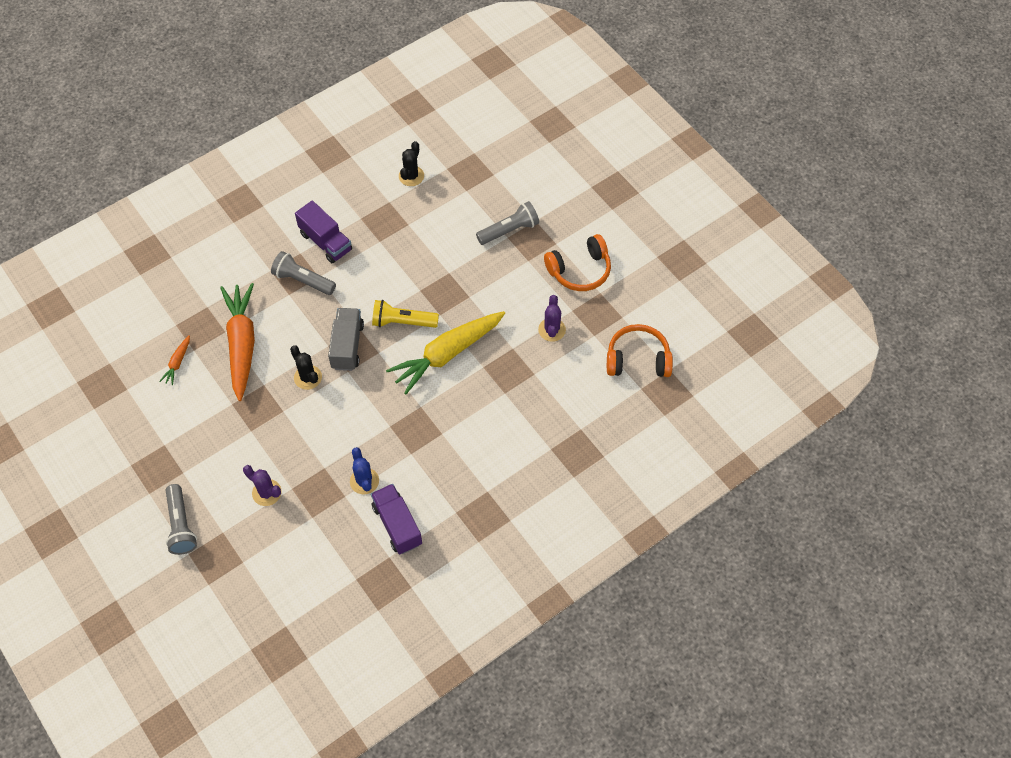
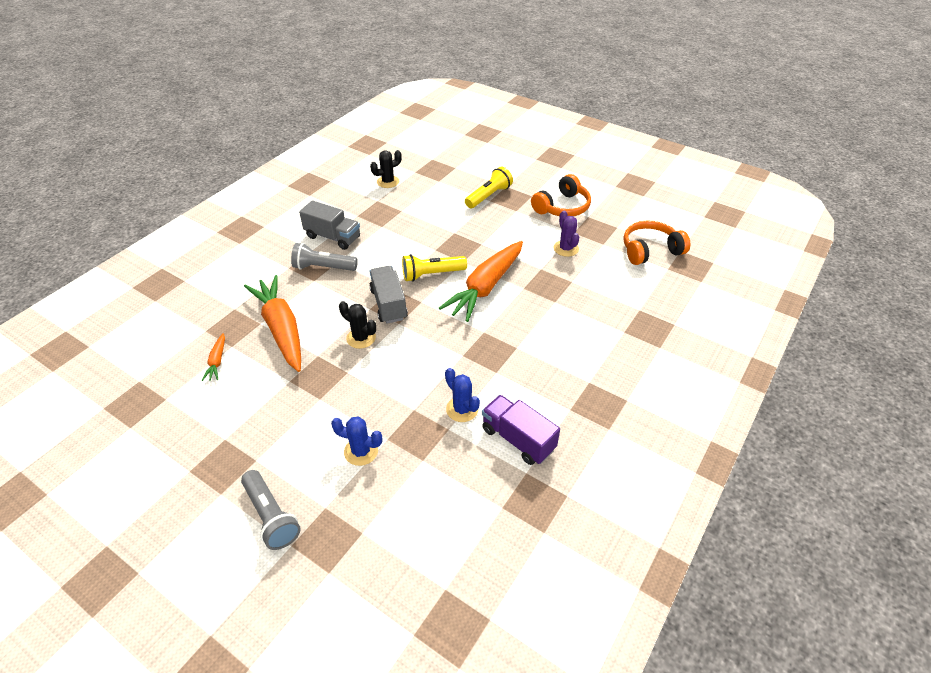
camera: 20 degrees left, 15 degrees down
purple cactus [243,465,282,506] -> blue cactus [331,417,382,466]
purple truck [295,200,352,263] -> grey truck [299,200,360,250]
yellow carrot [386,311,505,394] -> orange carrot [439,241,523,322]
black cactus [399,141,424,186] -> black cactus turned 60 degrees clockwise [370,150,402,188]
grey flashlight [476,201,539,245] -> yellow flashlight [465,166,513,208]

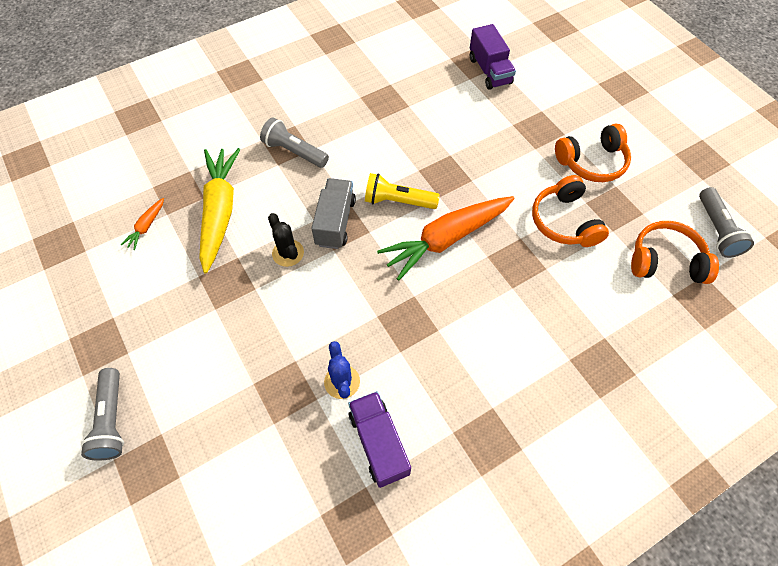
camera: 25 degrees right, 15 degrees up
orange carrot [244,275,301,372] -> yellow carrot [199,148,241,274]
grey truck [299,200,360,250] -> none
blue cactus [331,417,382,466] -> none
black cactus [370,150,402,188] -> none
yellow flashlight [465,166,513,208] -> none
purple cactus [554,211,579,257] -> orange headphones [532,175,609,247]
none -> purple truck [470,24,516,90]
none -> grey flashlight [699,187,754,258]

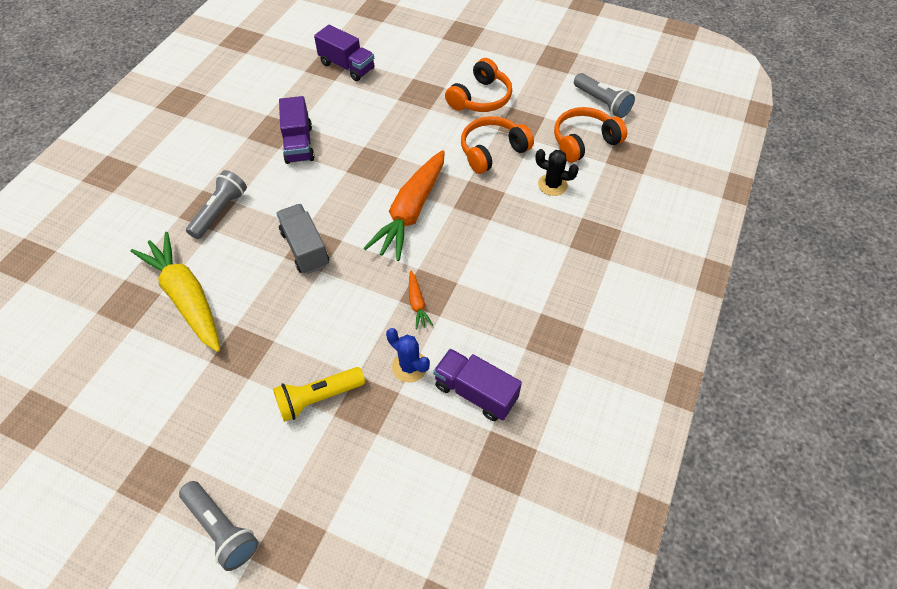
camera: 35 degrees left, 5 degrees down
orange carrot [121,198,164,250] -> orange carrot moved to [409,271,433,329]
grey flashlight [260,117,329,168] -> grey flashlight turned 120 degrees clockwise [186,170,247,239]
black cactus [268,213,304,267] -> black cactus moved to [535,149,579,196]
yellow flashlight [365,173,440,209] -> yellow flashlight moved to [273,367,365,422]
orange headphones [532,175,609,247] -> orange headphones turned 105 degrees clockwise [461,116,534,174]
none -> purple truck [279,96,315,164]

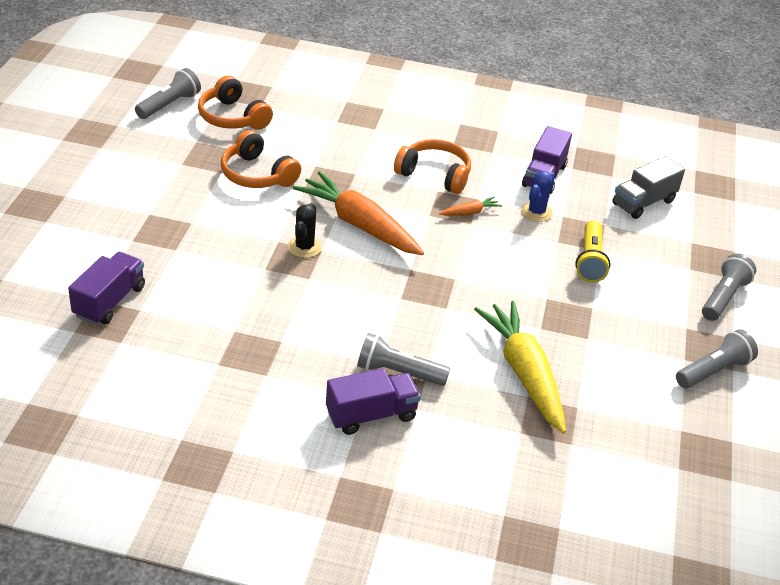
camera: 105 degrees left, 15 degrees down
yellow carrot [131,232,220,352] -> yellow carrot turned 120 degrees clockwise [474,301,566,434]
yellow flashlight [273,367,365,422] -> yellow flashlight turned 45 degrees clockwise [575,220,610,282]
grey truck [276,204,329,274] -> grey truck moved to [612,156,685,219]
purple truck [279,96,315,164] -> purple truck moved to [326,368,421,435]
orange carrot [363,150,445,261] -> orange carrot turned 150 degrees counterclockwise [293,171,424,255]
orange headphones [445,58,512,112] -> orange headphones moved to [394,139,471,194]
black cactus [535,149,579,196] -> black cactus moved to [288,203,322,258]
none -> grey flashlight [676,329,758,388]

